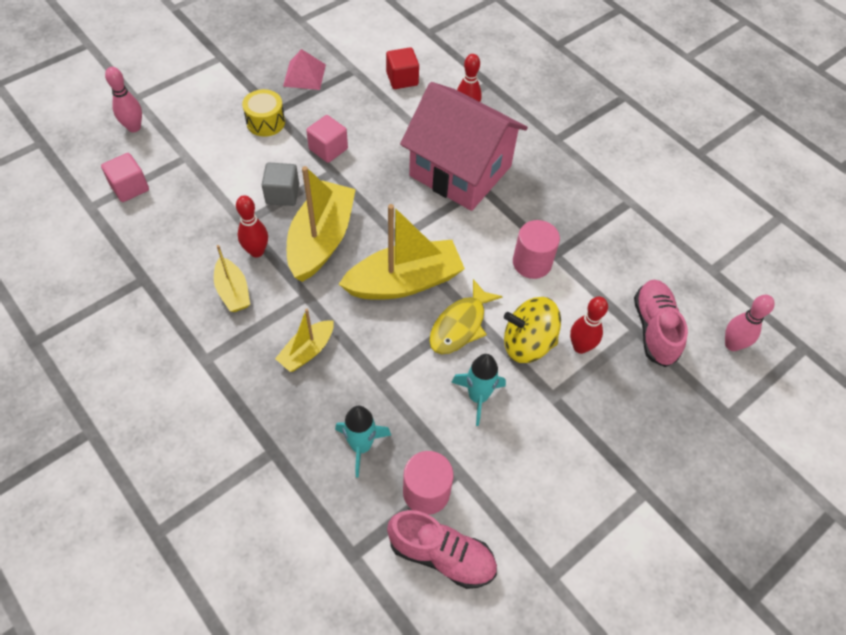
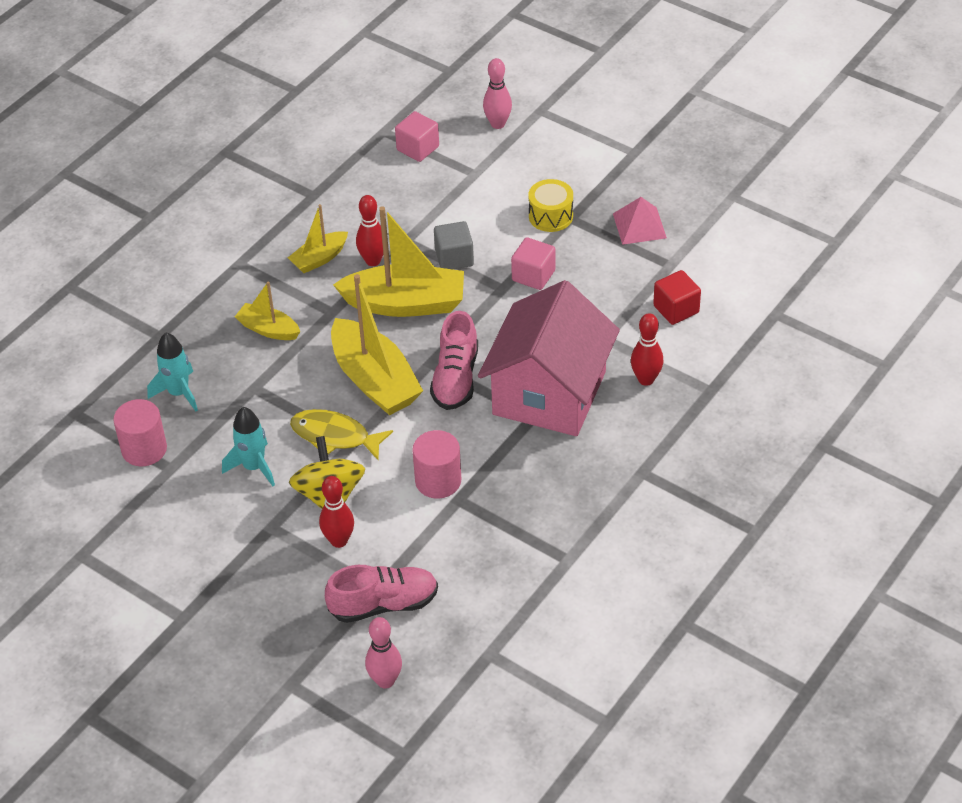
camera: 80 degrees right, 10 degrees down
pink shoe [387,510,497,589] -> pink shoe moved to [430,311,478,410]

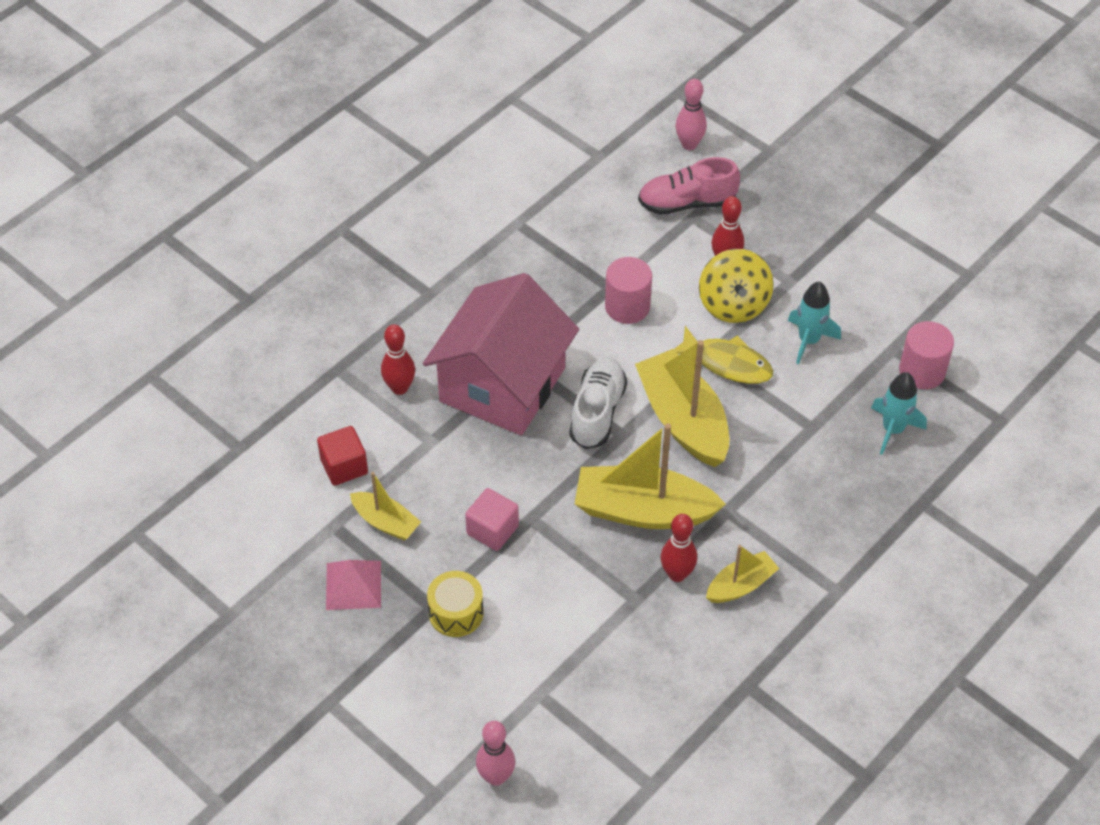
camera: 175 degrees left, 5 degrees up
yellow boat [235,281,300,340] -> yellow boat moved to [350,472,421,541]
pink cube [395,111,439,162] -> none
pink shoe [430,311,478,410] -> white shoe [569,358,627,449]
grey cube [434,221,474,269] -> none

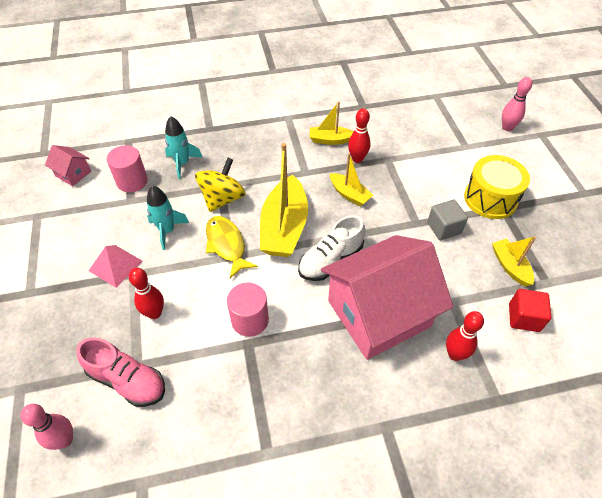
camera: 145 degrees left, 0 degrees up
pink pyramid [326,560,381,610] -> pink pyramid moved to [89,245,142,288]
yellow drum [427,571,483,637] -> yellow drum [464,155,530,219], size x1.54
pink cube [465,488,519,551] -> grey cube [427,200,468,240]
yellow boat [575,423,726,529] -> yellow boat [330,153,373,207], size x0.54
yellow spinning top [699,249,774,323] -> yellow spinning top moved to [195,158,246,212]
none -> pink house [45,145,91,186]

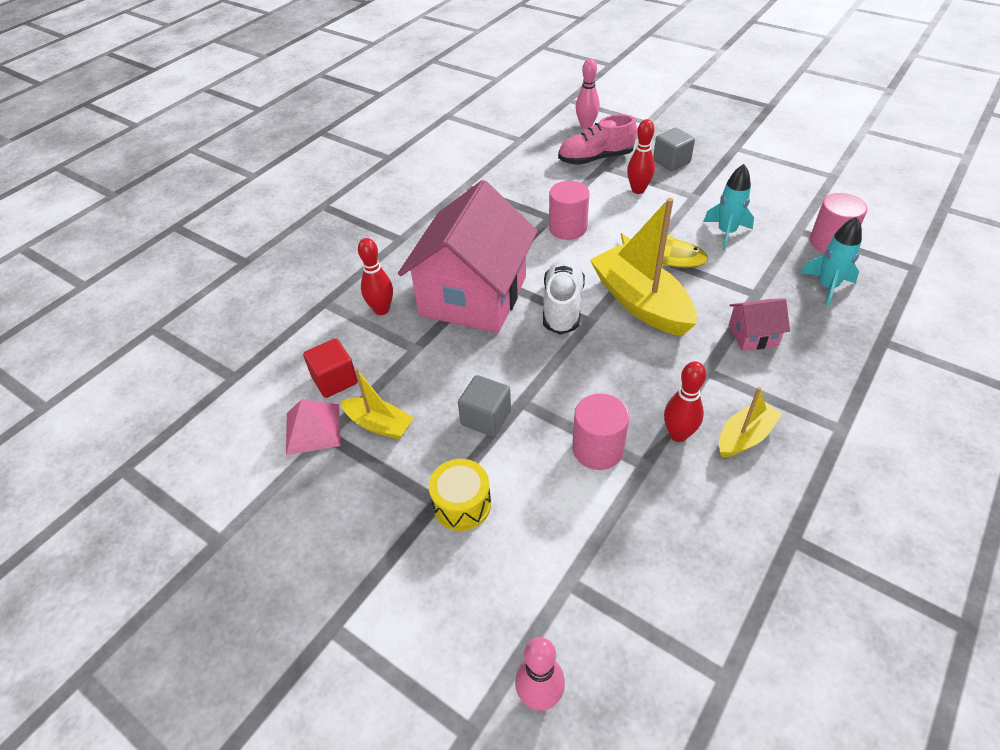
camera: 140 degrees right, 5 degrees down
pink house [45,145,91,186] -> pink house moved to [729,298,790,351]
pink pyramid [89,245,142,288] -> pink pyramid moved to [286,400,341,455]
yellow spinning top [195,158,246,212] -> none
yellow boat [330,153,373,207] -> none
yellow drum [464,155,530,219] -> yellow drum [429,459,491,531], size x0.65
none -> pink cylinder [572,393,629,470]
none -> grey cube [653,127,695,171]

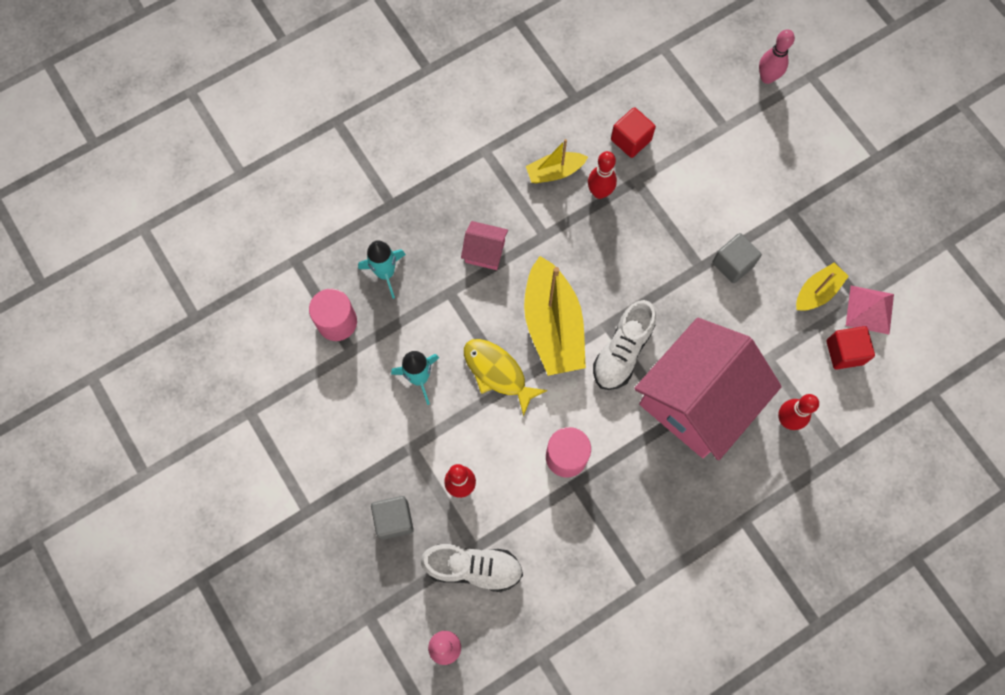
camera: 160 degrees left, 25 degrees up
yellow boat [340,368,414,440] -> yellow boat turned 90 degrees clockwise [796,262,849,311]
yellow drum [429,459,491,531] -> none
pink shoe [558,114,637,165] -> white shoe [421,544,523,592]
pink cylinder [572,393,629,470] -> none
none -> red cube [611,107,656,158]

